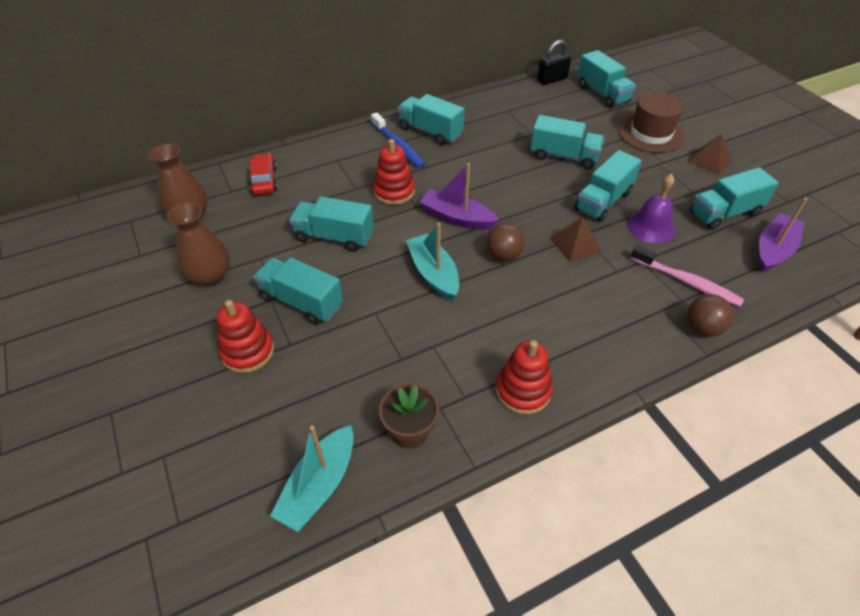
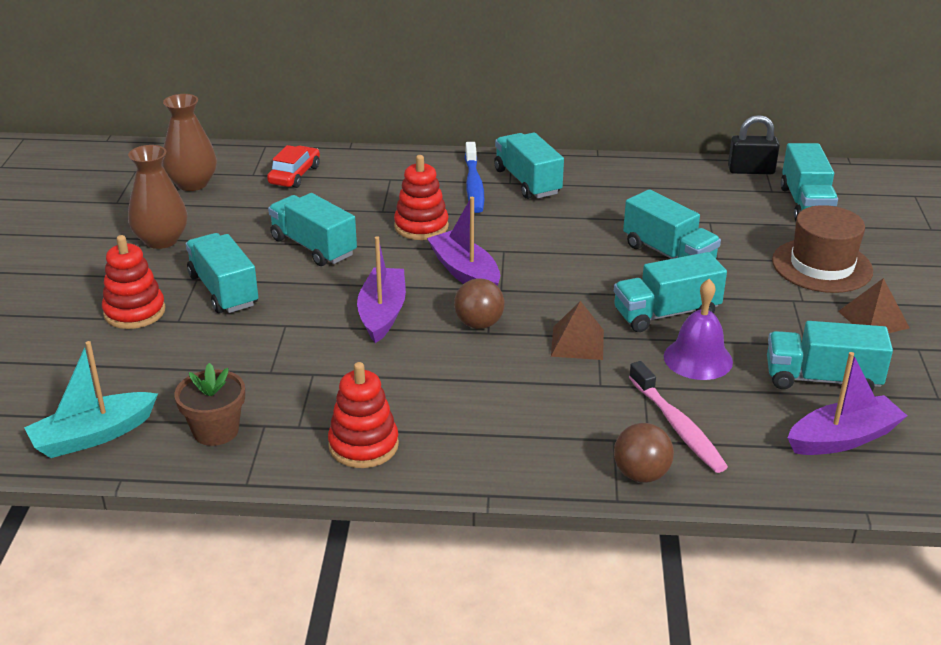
camera: 30 degrees right, 15 degrees down
turquoise boat [406,222,459,301] -> purple boat [357,236,406,343]

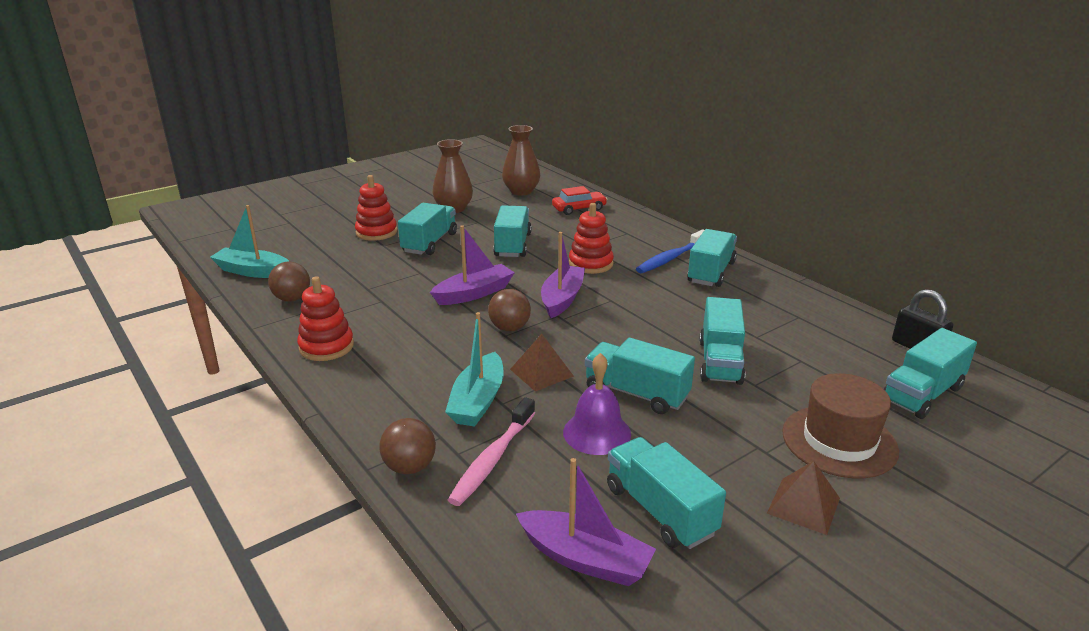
camera: 50 degrees right, 5 degrees down
brown flower pot [174,363,245,446] -> brown ball [268,262,310,302]
none -> turquoise boat [445,312,504,426]

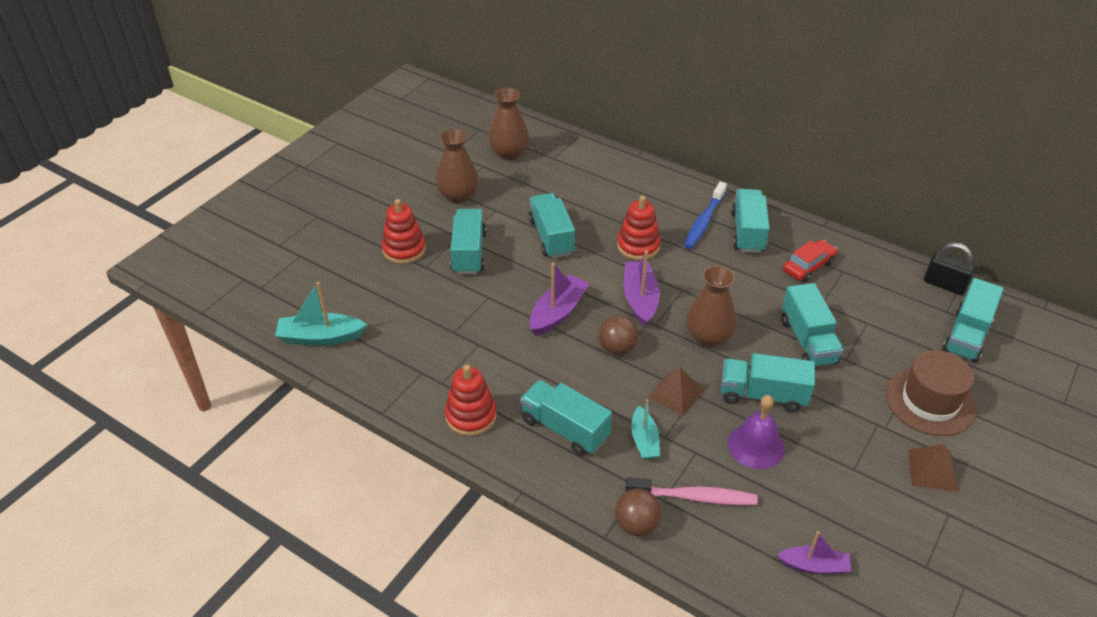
camera: 20 degrees left, 15 degrees up
brown ball [268,262,310,302] -> none
turquoise boat [445,312,504,426] -> turquoise boat [631,399,660,459], size x0.66
pink toothbrush [448,397,535,506] -> pink toothbrush turned 90 degrees counterclockwise [626,477,758,505]
purple boat [516,458,656,586] -> purple boat [777,531,851,574], size x0.66
red car [552,186,607,215] -> red car moved to [783,240,838,282]
turquoise truck [607,437,726,549] -> turquoise truck moved to [520,380,612,456]
none -> brown vase [686,266,736,347]

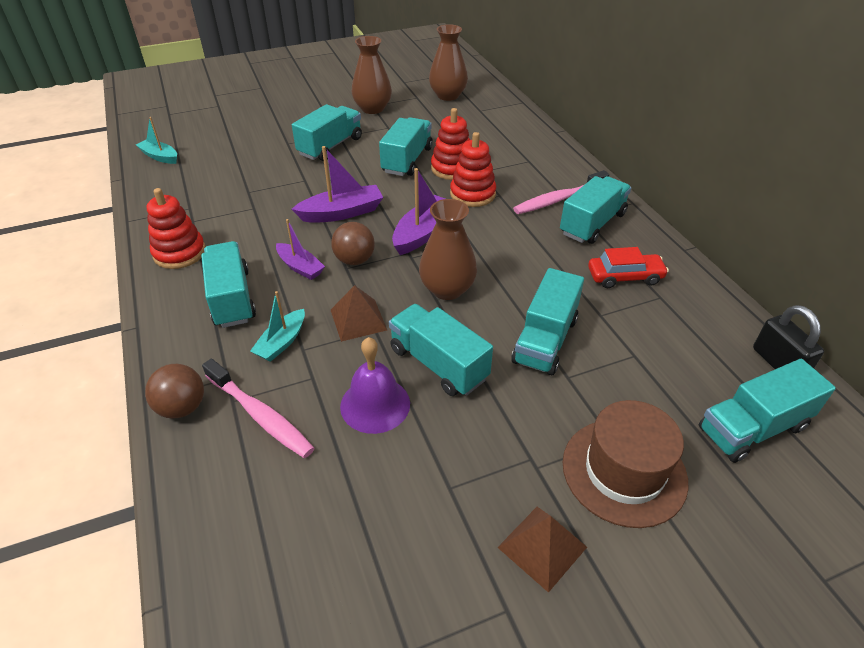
camera: 35 degrees right, 0 degrees up
turquoise boat [275,282,367,346] -> turquoise boat [136,117,177,164], size x0.66
red stacking toy [382,199,426,264] -> red stacking toy moved to [431,108,470,180]
blue toothbrush [684,181,727,249] -> pink toothbrush [513,170,609,214]
purple boat [777,531,851,574] -> purple boat moved to [276,219,325,280]

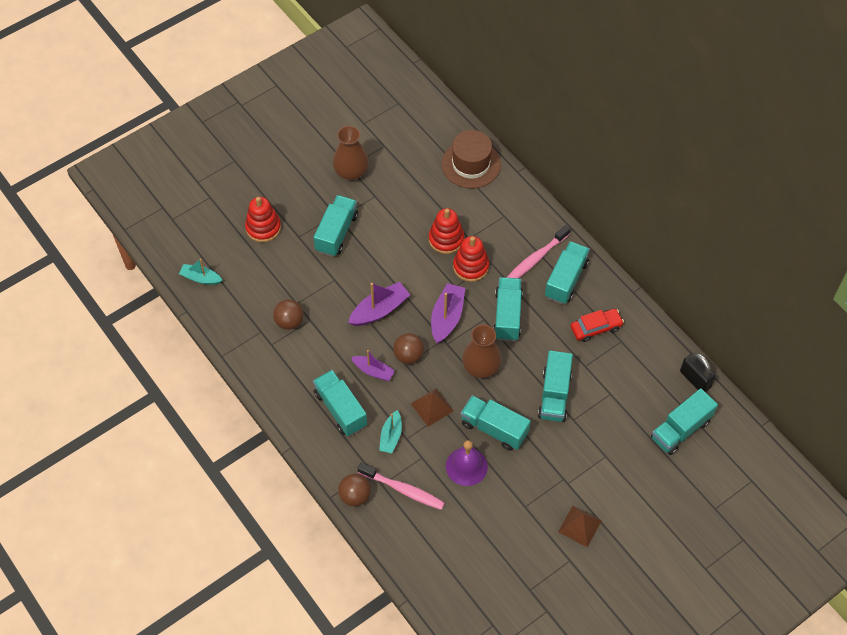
camera: 15 degrees left, 15 degrees up
red stacking toy [147,188,205,269] -> red stacking toy moved to [245,197,281,242]
turquoise truck [379,117,433,176] -> turquoise truck moved to [493,277,523,341]
brown vase [429,24,468,101] -> none
brown hat [563,400,688,528] -> brown hat moved to [442,130,501,188]
none -> brown ball [273,300,304,330]

